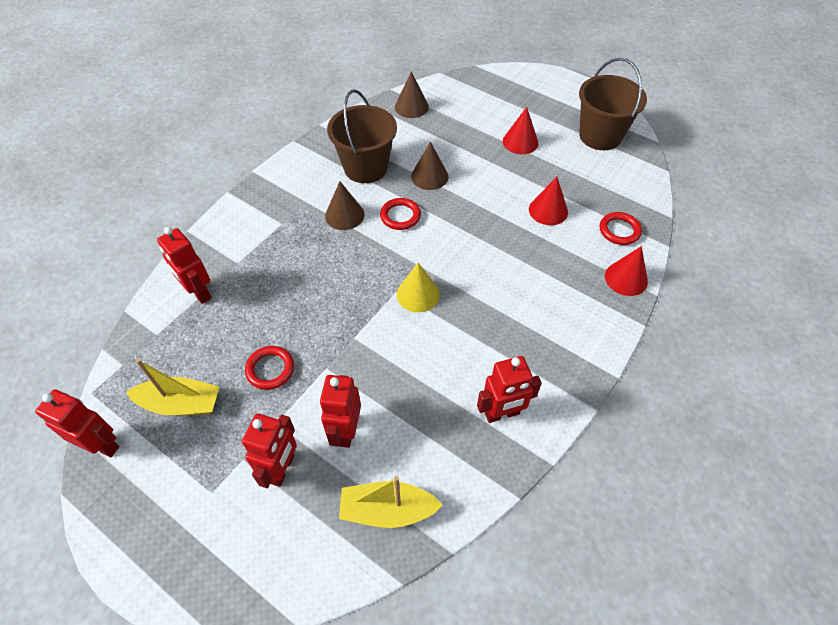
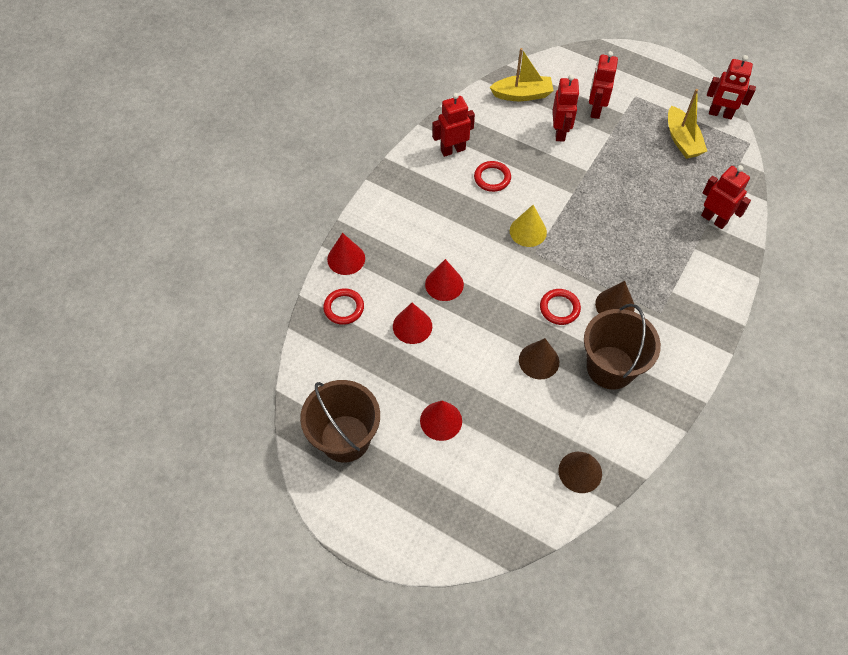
camera: 175 degrees right, 5 degrees up
yellow boat [126,359,220,415] -> yellow boat turned 105 degrees counterclockwise [668,89,707,159]
red ring [245,346,294,390] -> red ring moved to [474,161,511,192]
none -> red cone [425,259,464,301]

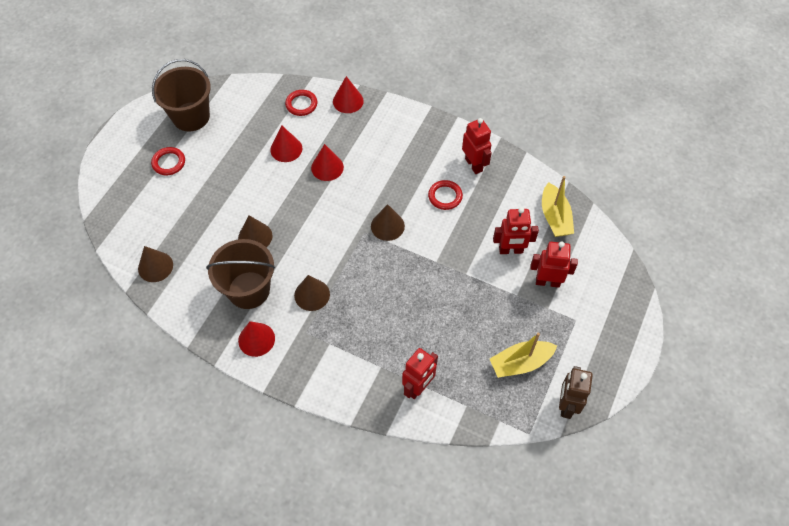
camera: 85 degrees right, 0 degrees up
red cone [420,401,462,441] -> red cone moved to [238,321,275,357]
yellow cone [510,205,547,247] -> brown cone [371,204,405,241]
red ring [540,289,581,325] -> red ring moved to [151,147,185,176]
red robot [707,55,756,119] -> brown robot [559,366,593,419]

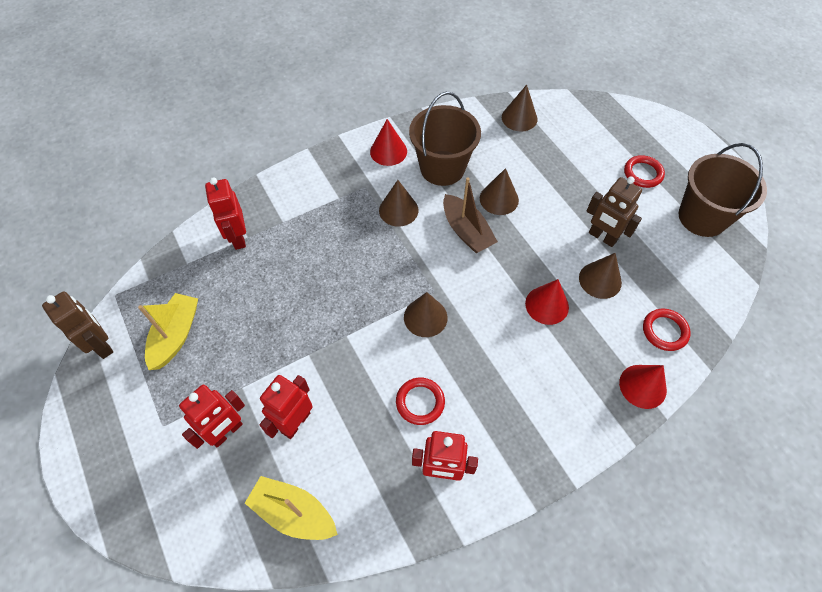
camera: 125 degrees right, 0 degrees up
red cone [270,125,302,162] -> brown cone [579,253,622,299]
none -> brown boat [443,177,498,253]
none -> brown robot [587,177,642,247]

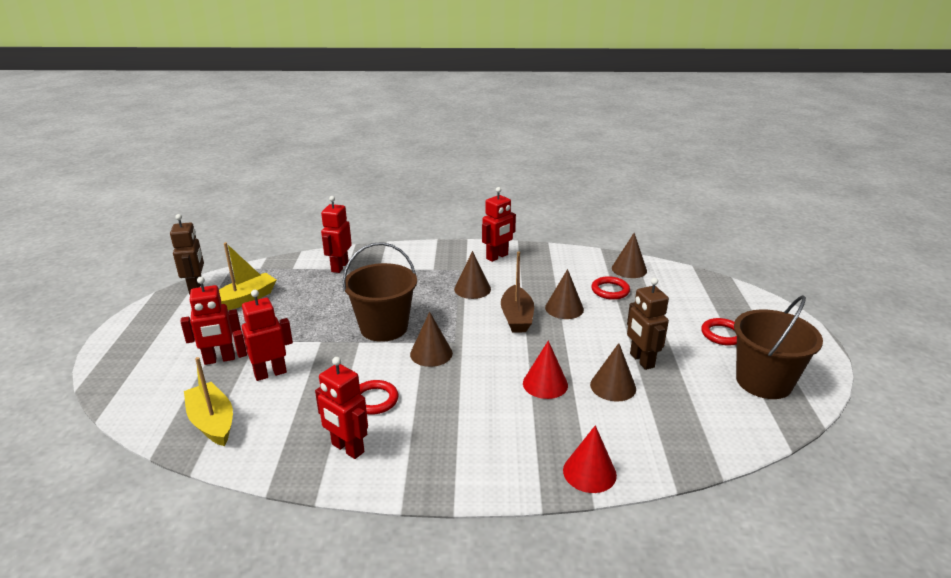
camera: 30 degrees right, 30 degrees down
red cone [370,119,407,166] -> red robot [482,187,516,262]
brown bucket [409,92,481,186] -> brown bucket moved to [343,242,417,342]
red ring [643,309,691,351] -> red ring moved to [591,276,630,300]

